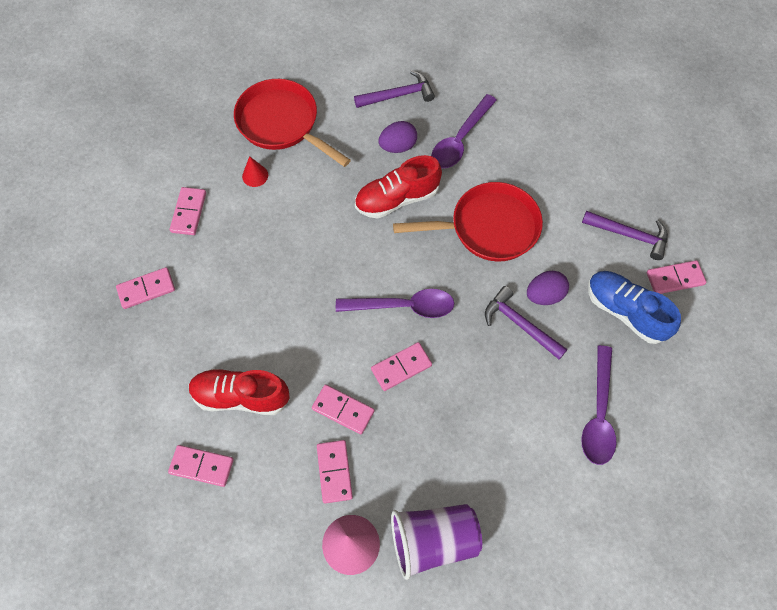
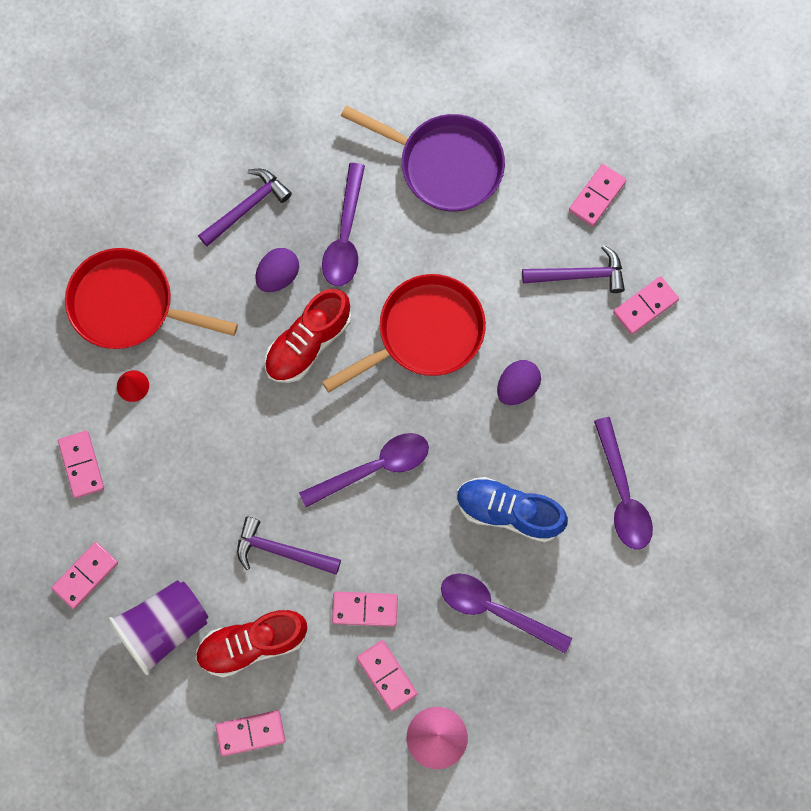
camera: 25 degrees left, 10 degrees up
pink domino [371,342,432,391] -> pink domino moved to [569,164,626,226]
purple cup [391,504,482,580] -> purple cup moved to [108,580,208,675]
purple hammer [485,286,568,360] -> purple hammer moved to [237,517,341,575]
blue shoe [588,271,681,344] -> blue shoe moved to [457,477,568,543]
none -> purple pan [341,106,505,212]
none -> purple spoon [441,573,572,653]

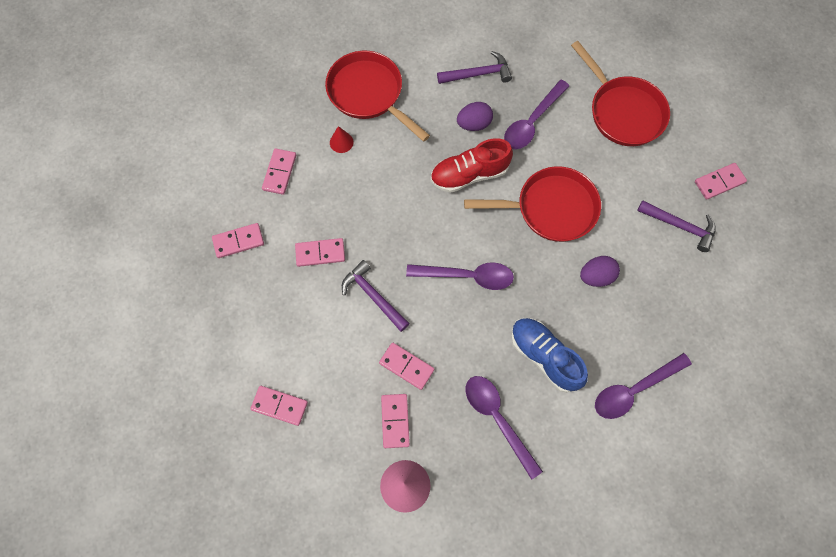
camera: 30 degrees right, 5 degrees down
purple cup [108,580,208,675] -> none
red shoe [195,610,307,678] -> none
purple pan [341,106,505,212] -> red pan [571,41,670,146]
purple spoon [594,417,653,550] -> purple spoon turned 45 degrees clockwise [595,353,692,419]
pink domino [613,276,679,335] -> pink domino moved to [295,238,345,267]

